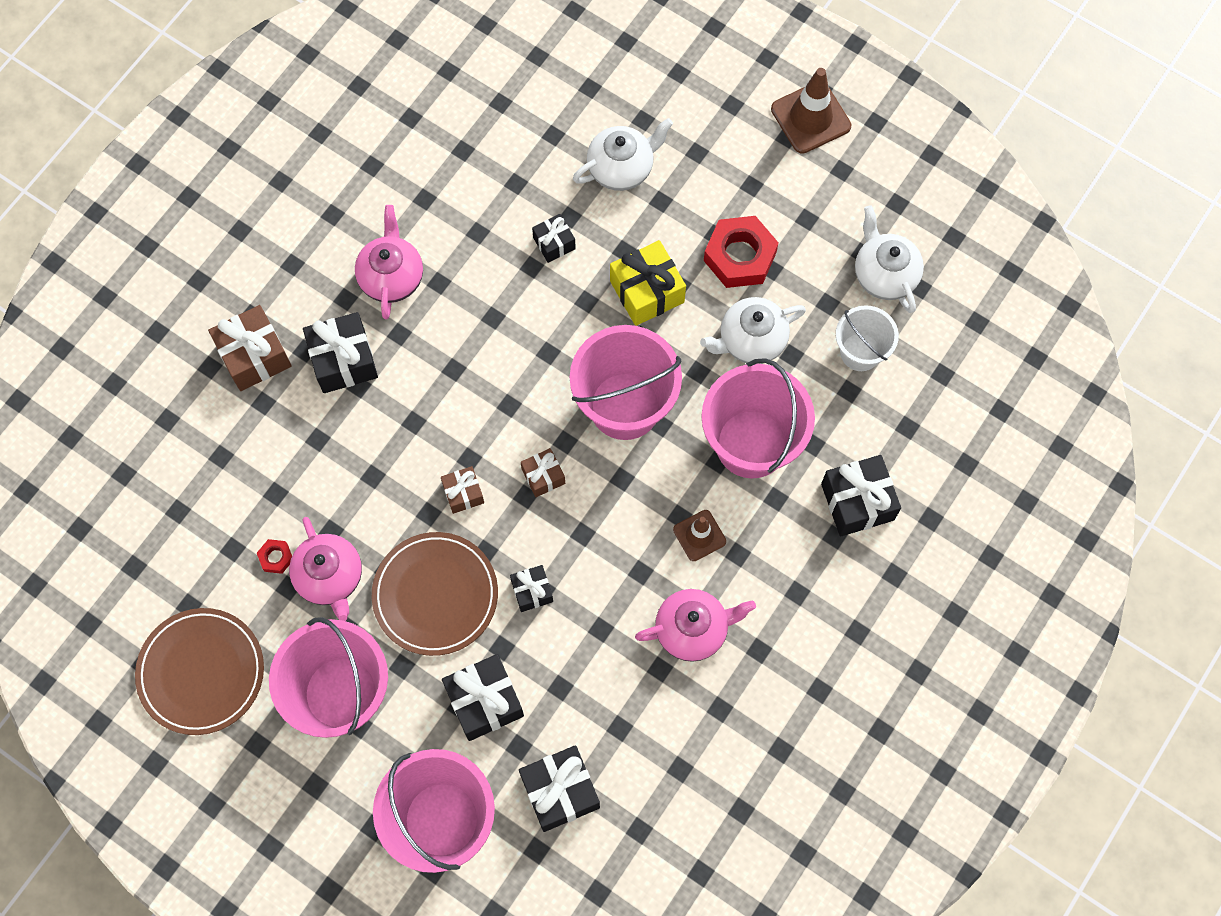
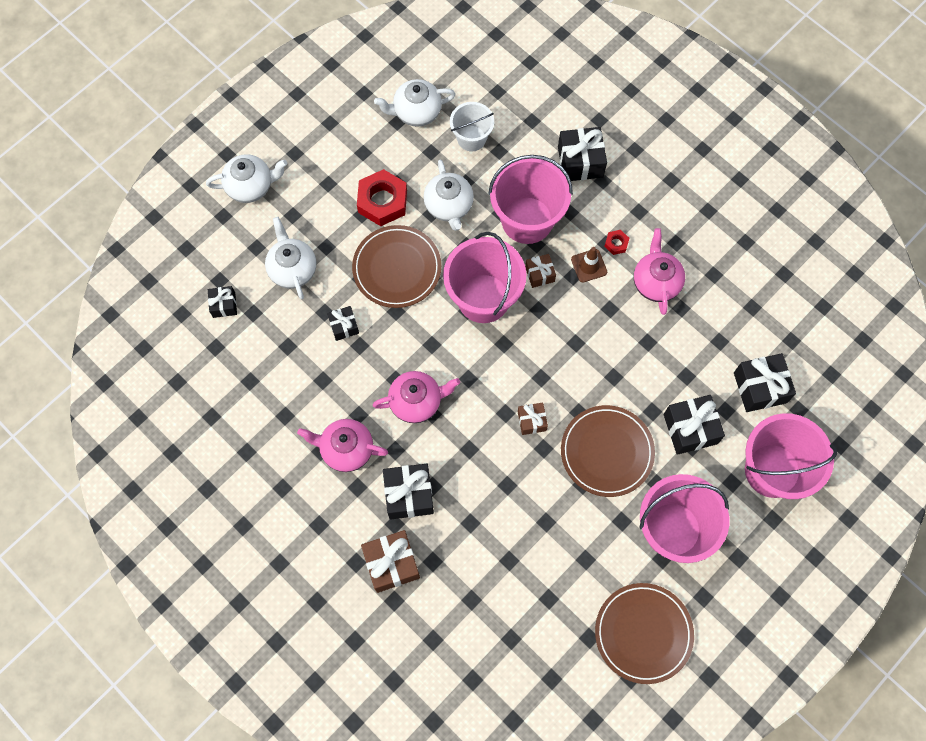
camera: 80 degrees left, 0 degrees up
red nut [257,539,292,574] -> red nut moved to [604,230,629,255]
pink teapot [289,517,362,621] -> pink teapot moved to [373,371,460,423]
black gift [510,565,553,612] -> black gift moved to [208,286,237,318]
brown gift [521,448,565,497] -> brown gift moved to [525,254,556,288]
yellow gift [610,240,686,326] -> brown plate [352,225,441,308]
brown traffic cone [771,68,851,154] -> none
none -> white teapot [206,154,287,203]

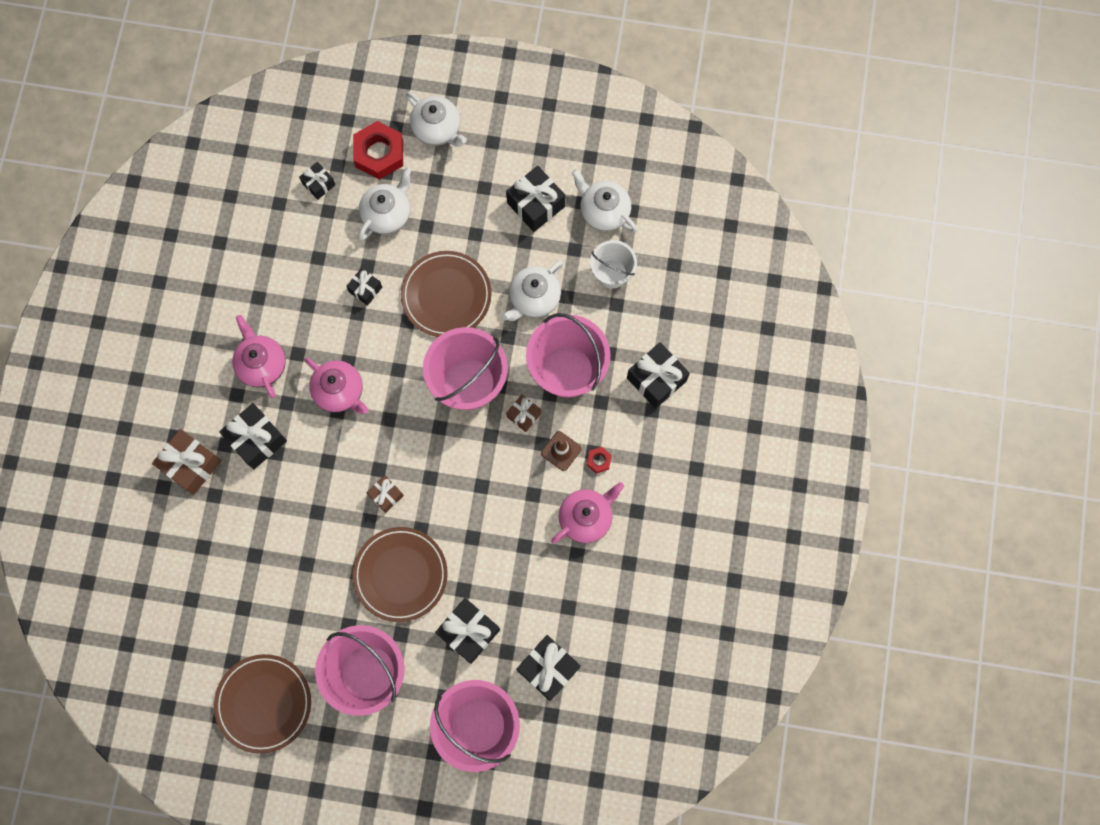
camera: 55 degrees right, 5 degrees up
red nut [357,169,407,226] -> red nut moved to [353,121,403,180]
none -> black gift [506,166,565,232]

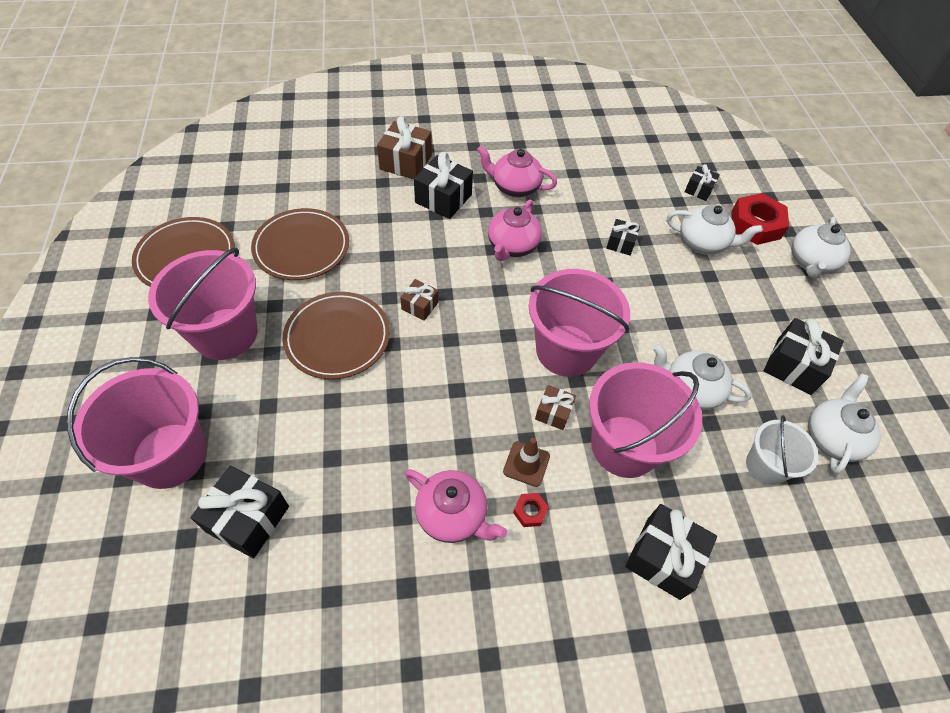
camera: 70 degrees right, 20 degrees down
pink teapot [232,315,286,398] -> pink teapot turned 120 degrees counterclockwise [477,146,557,198]
brown plate [401,251,492,337] -> brown plate moved to [251,208,349,280]
black gift [435,598,500,664] -> none

